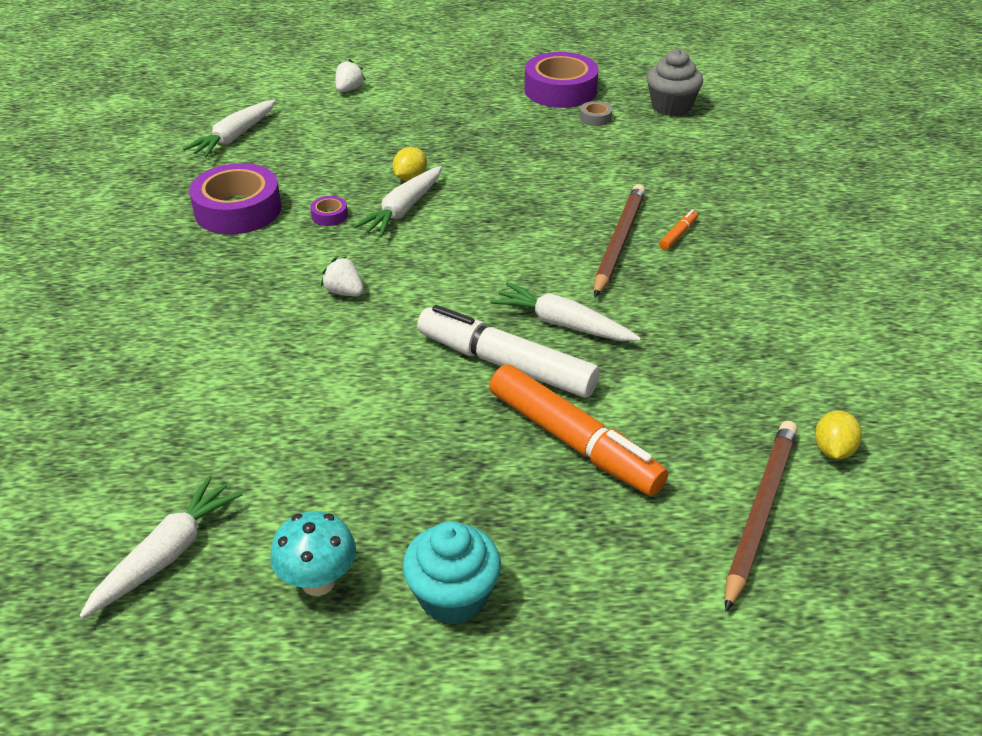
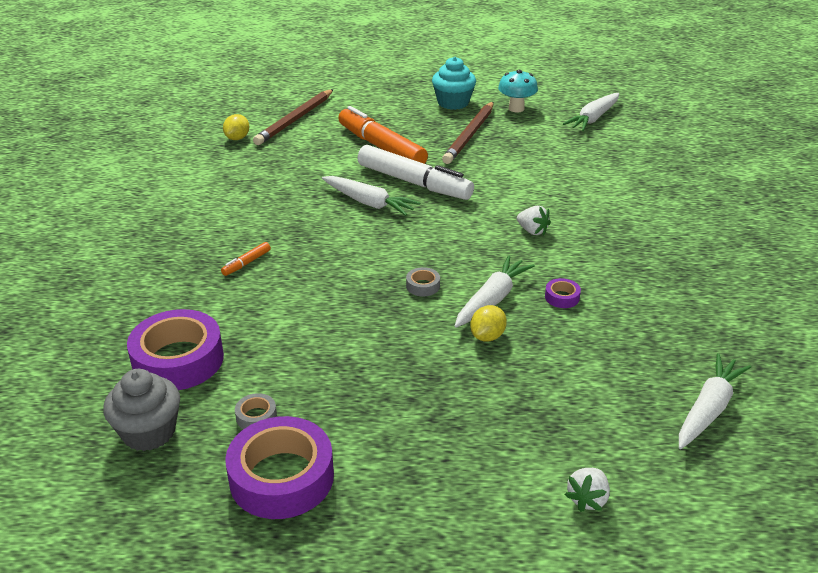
camera: 175 degrees left, 5 degrees down
purple tape [189,163,281,234] -> purple tape moved to [127,309,224,390]
brown pencil [594,184,645,297] -> brown pencil moved to [442,102,494,164]
none -> grey tape [406,267,440,296]

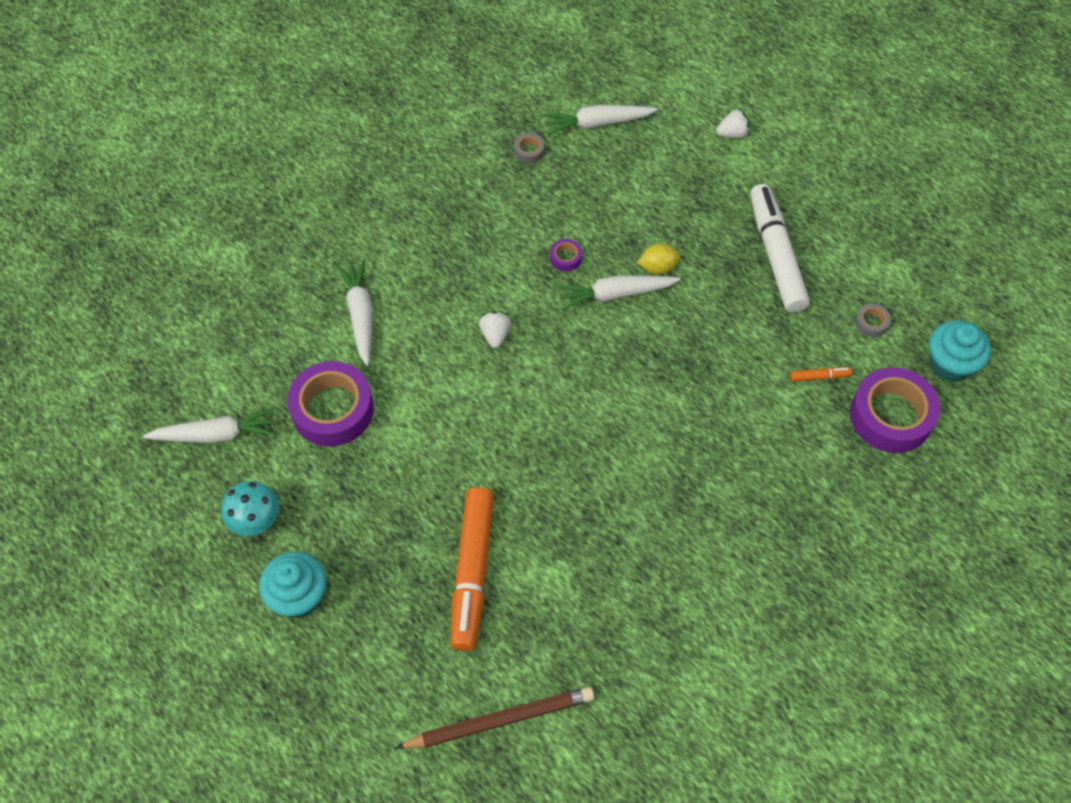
camera: 135 degrees left, 25 degrees up
grey cupcake [103,369,180,451] -> turquoise cupcake [929,320,991,382]
orange marker [221,242,271,276] -> orange marker moved to [790,367,852,382]
yellow lemon [223,114,250,140] -> none
purple tape [225,416,334,519] -> purple tape moved to [287,361,374,447]
white carrot [322,176,420,216] -> white carrot moved to [336,259,373,366]
white marker [357,145,474,200] -> white marker moved to [750,184,810,313]
grey tape [406,267,440,296] -> grey tape moved to [514,133,544,163]
brown pencil [442,102,494,164] -> none

